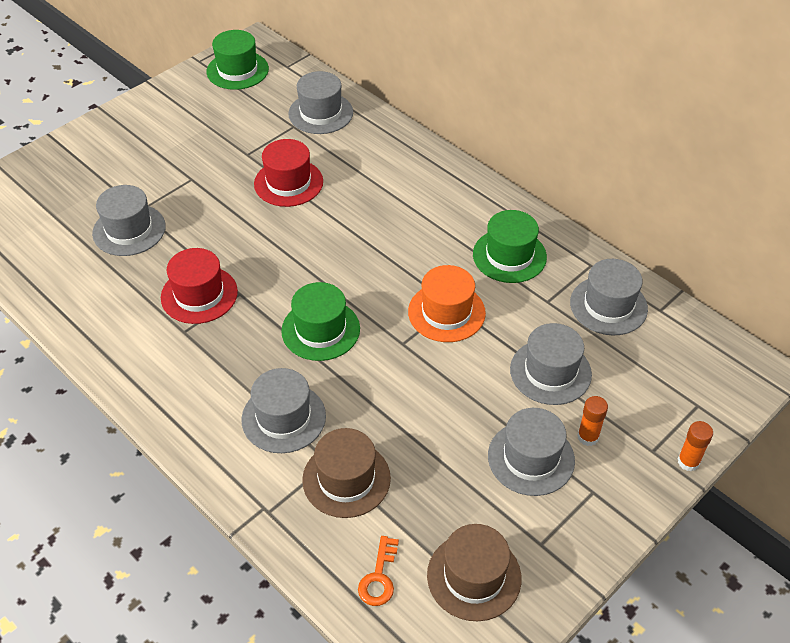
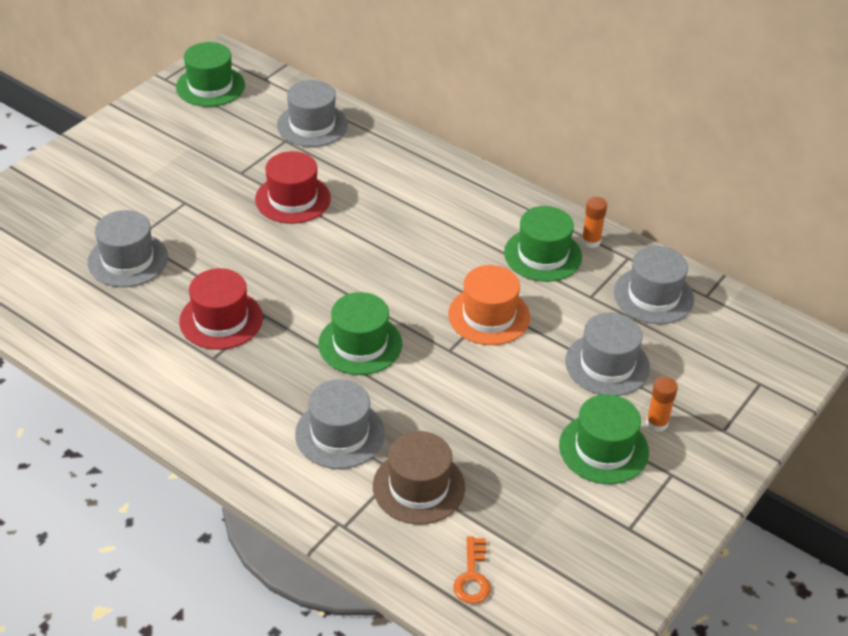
camera: 10 degrees left, 5 degrees down
brown hat [427,524,522,621] -> none
grey hat [488,408,575,496] -> green hat [559,394,649,484]
orange glue stick [678,421,713,472] -> orange glue stick moved to [581,197,607,248]

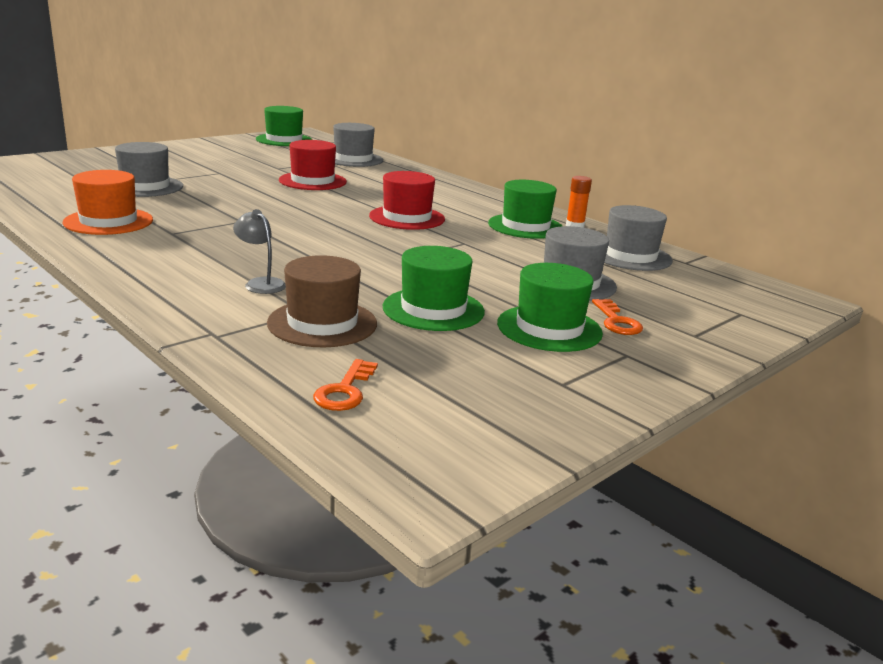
camera: 10 degrees right, 20 degrees down
red hat [179,268,263,350] -> red hat moved to [369,171,445,230]
grey hat [295,379,385,469] -> grey lamp [233,209,286,294]
green hat [318,292,402,375] -> green hat moved to [383,246,485,331]
orange hat [448,265,530,345] -> orange hat moved to [63,170,153,235]
orange glue stick [646,377,678,432] -> orange key [592,299,643,335]

